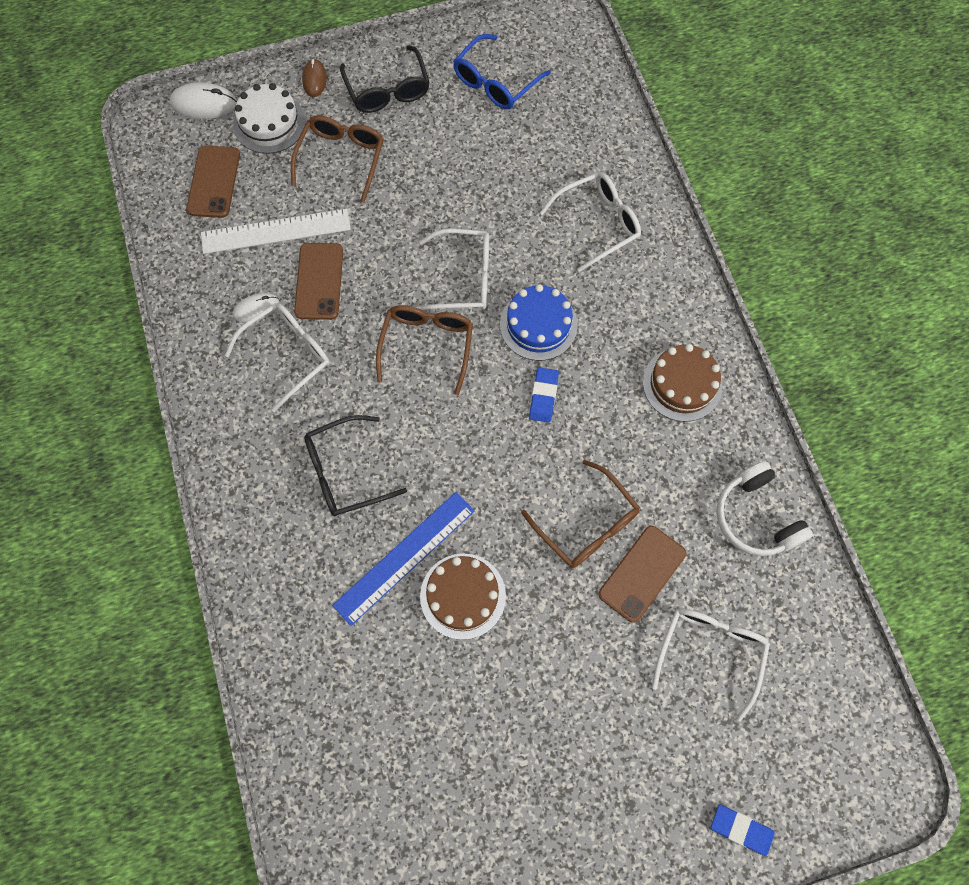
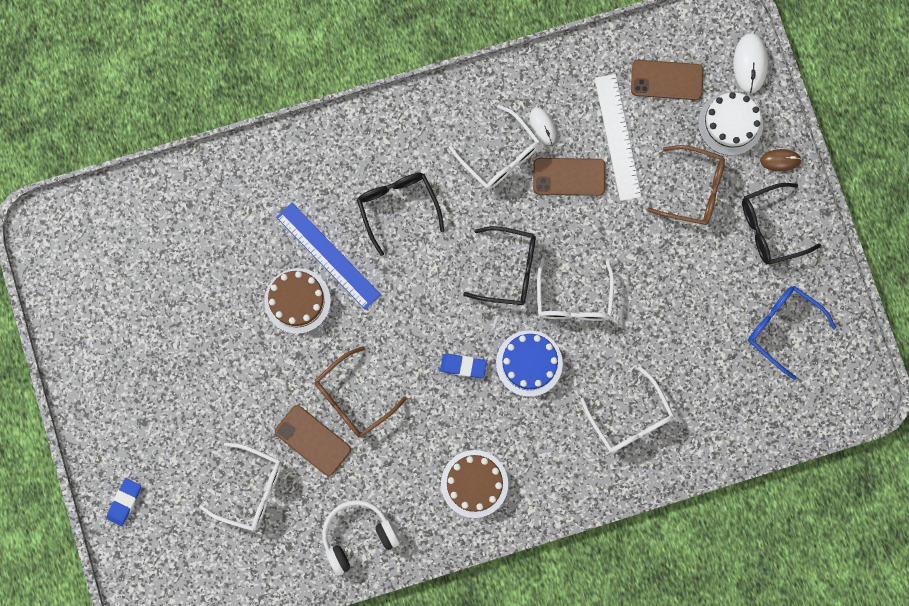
camera: 90 degrees right, 10 degrees up
brown glasses [376,305,473,395] -> black glasses [463,226,536,305]

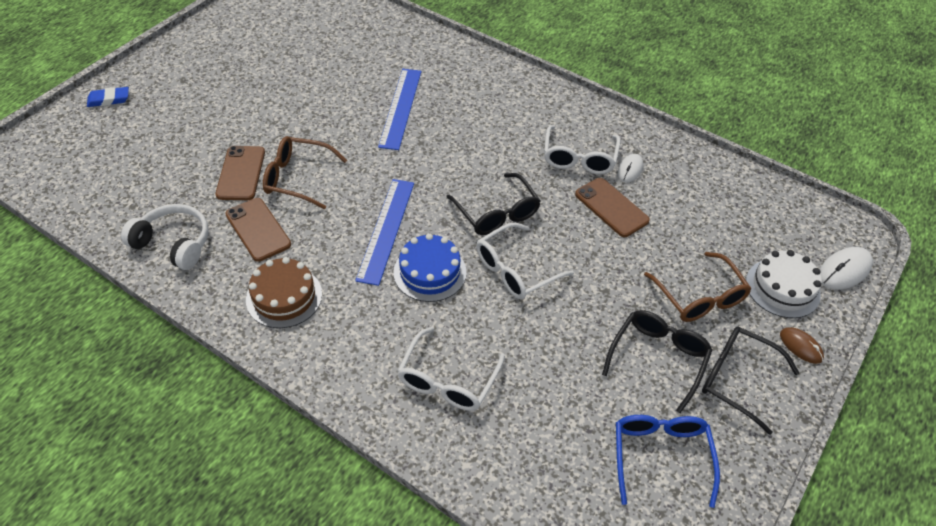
camera: 50 degrees right, 30 degrees down
white glasses [199,442,282,531] -> none
brown cake [264,268,331,334] -> none
black glasses [357,173,444,256] -> black glasses moved to [602,310,712,413]
blue eraser [440,354,487,378] -> blue ruler [355,179,414,286]
white ruler [595,74,642,201] -> none
brown phone [631,60,704,100] -> brown phone moved to [225,198,291,262]

